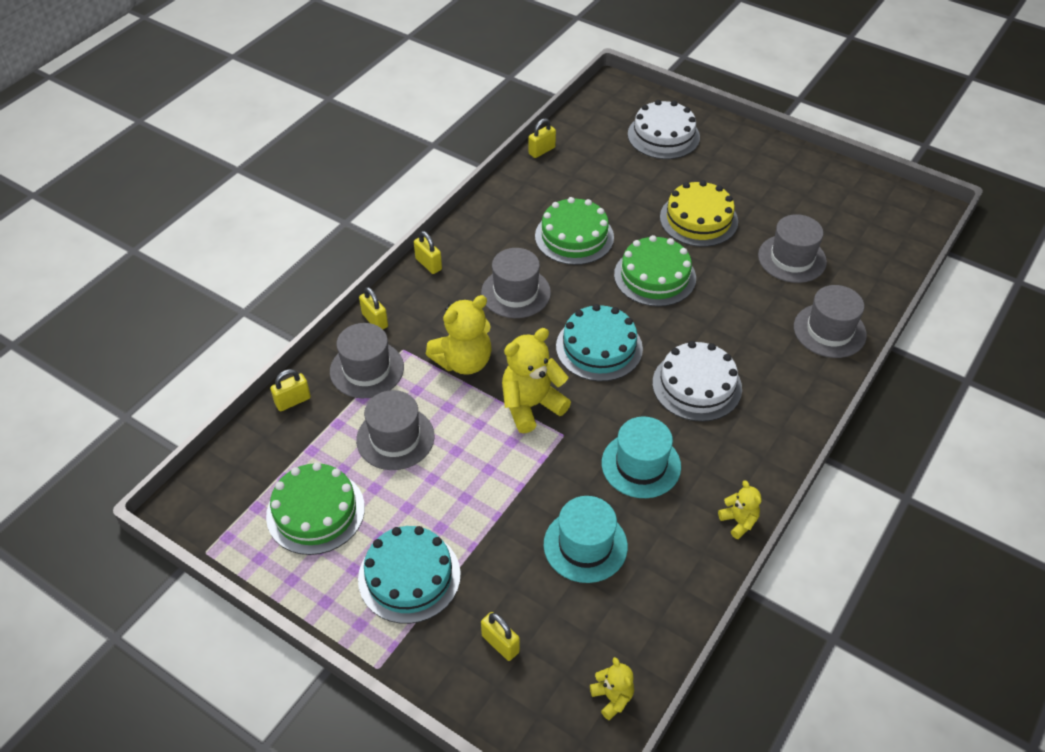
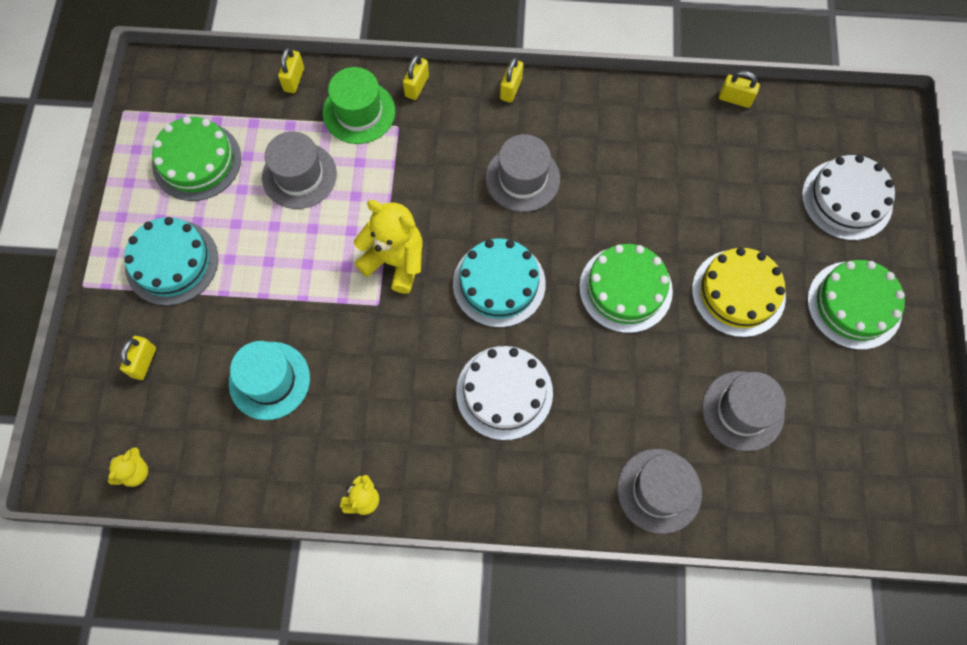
camera: 60 degrees right, 20 degrees up
yellow padlock [270,369,311,411] -> yellow padlock turned 75 degrees clockwise [278,47,304,93]
grey hat [330,323,404,398] -> green hat [323,67,395,144]
yellow teddy bear [426,295,492,375] -> none
green cake [535,197,614,265] -> green cake moved to [807,260,905,350]
turquoise hat [602,417,681,498] -> none

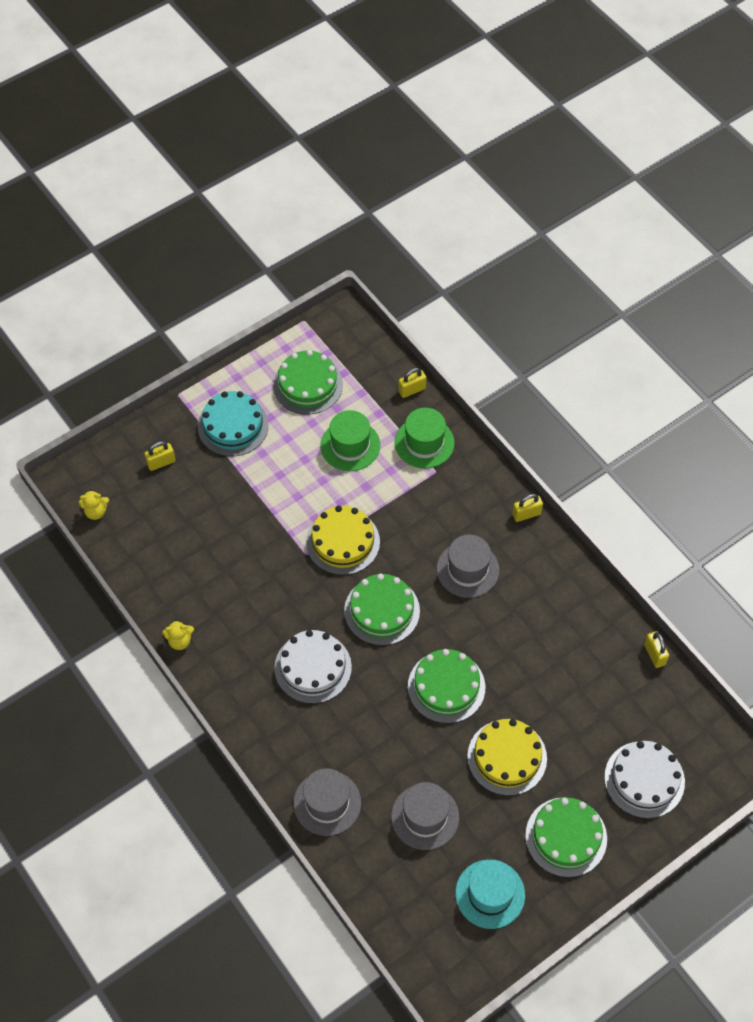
camera: 50 degrees right, 10 degrees down
turquoise hat [229,341,310,420] -> turquoise hat moved to [455,860,525,929]
grey hat [262,131,337,209] -> green hat [320,410,380,471]
yellow teddy bear [354,200,422,294] -> yellow cake [306,506,380,575]
yellow padlock [403,55,429,100] -> none
turquoise cake [453,239,546,328] -> green cake [344,574,420,646]

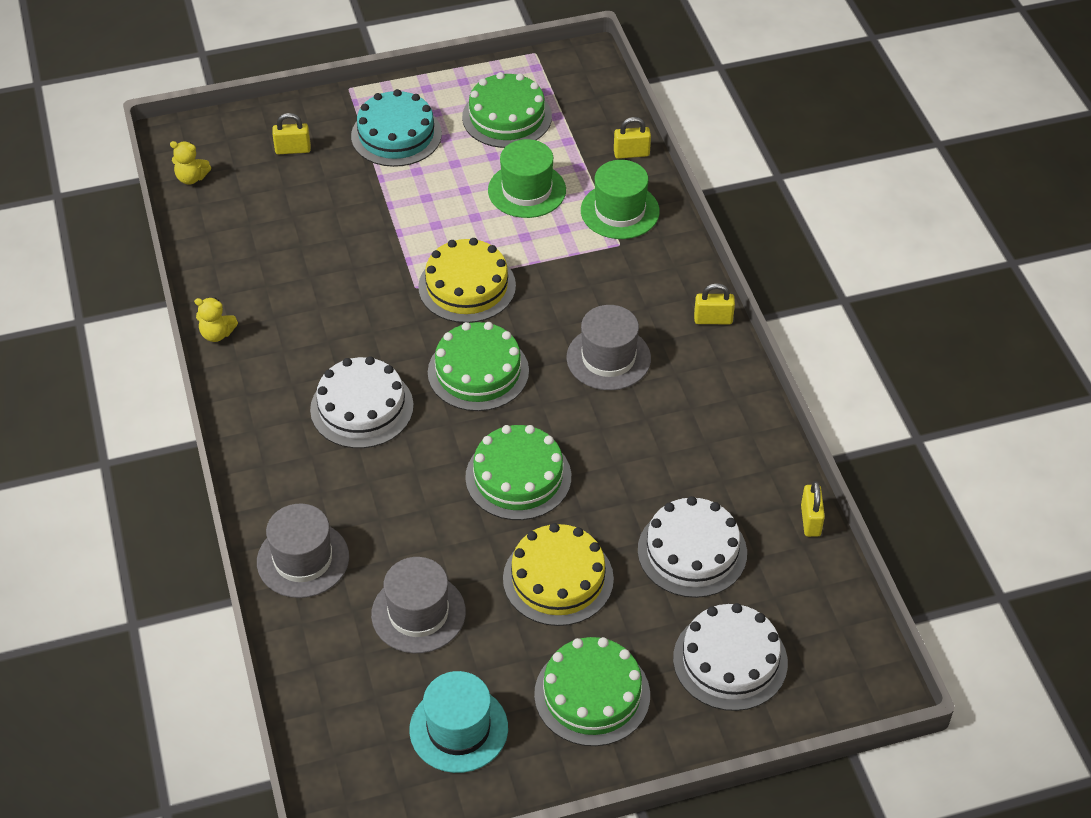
camera: 20 degrees right, 10 degrees down
none -> white cake [638,496,747,598]

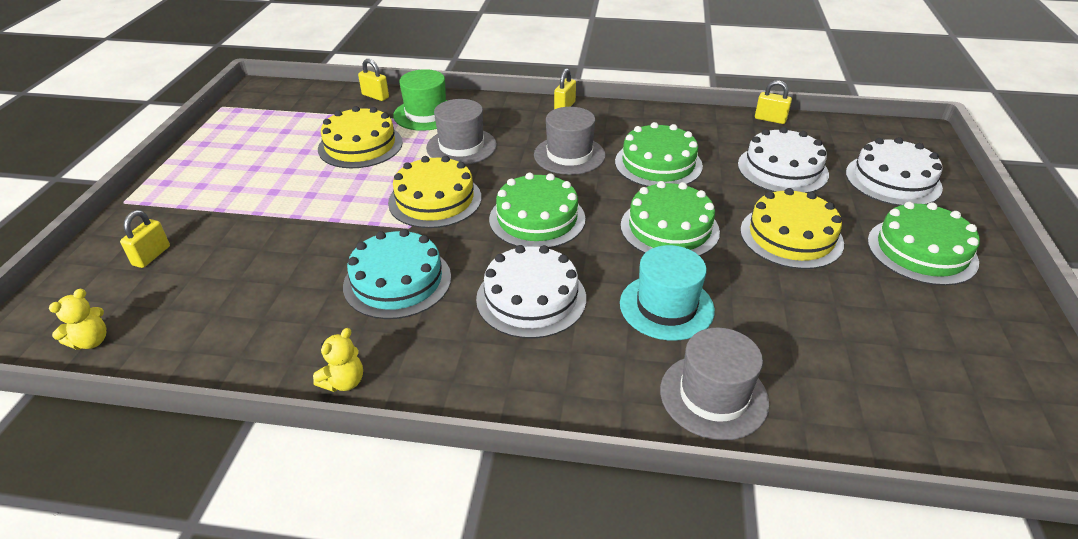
camera: 65 degrees left, 10 degrees down
turquoise cake [351,89,442,167] -> turquoise cake moved to [343,229,451,319]
grey hat [371,557,466,653] -> grey hat moved to [426,99,497,165]
turquoise hat [409,671,508,773] -> turquoise hat moved to [620,245,715,341]
green cake [462,72,552,148] -> green cake moved to [615,122,703,187]
green hat [488,139,566,218] -> yellow cake [318,106,403,168]
yellow padlock [614,117,651,159] -> yellow padlock turned 75 degrees counterclockwise [358,59,389,101]

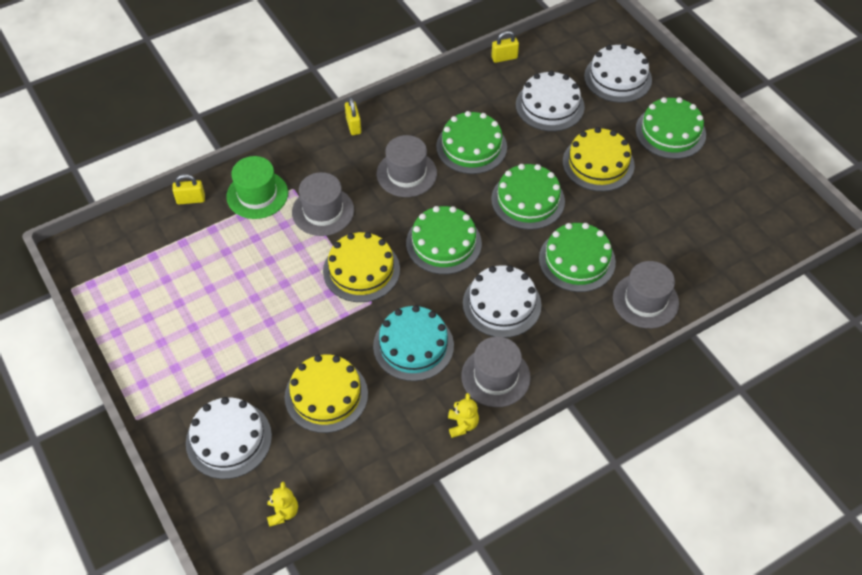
camera: 40 degrees left, 15 degrees up
yellow padlock [120,210,170,268] -> white cake [186,397,272,479]
yellow cake [318,106,403,168] -> yellow cake moved to [285,354,368,433]
turquoise hat [620,245,715,341] -> green cake [539,223,616,292]
none -> grey hat [461,337,531,407]

